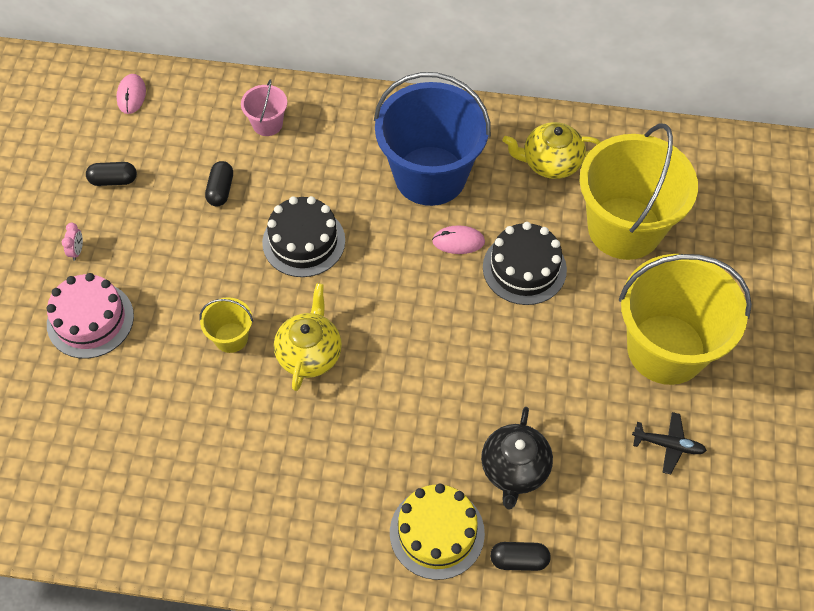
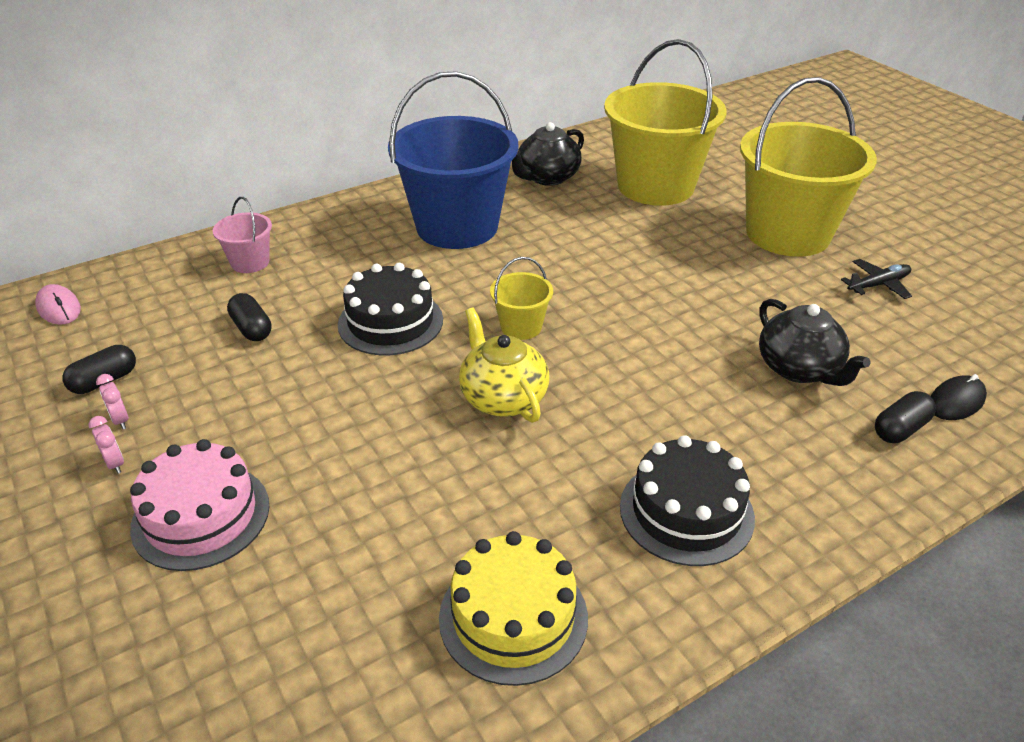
camera: 40 degrees left, 20 degrees down
yellow bucket [200,297,253,353] -> yellow bucket moved to [490,257,553,340]
yellow cake [390,484,485,580] -> yellow cake moved to [439,531,588,686]
pink mouse [432,225,485,254] -> none
black cake [483,222,567,305] -> black cake moved to [620,435,755,566]
yellow teapot [503,122,601,179] -> black teapot [512,122,584,186]
none -> pink clock [96,374,129,429]
none -> black mouse [931,374,987,420]

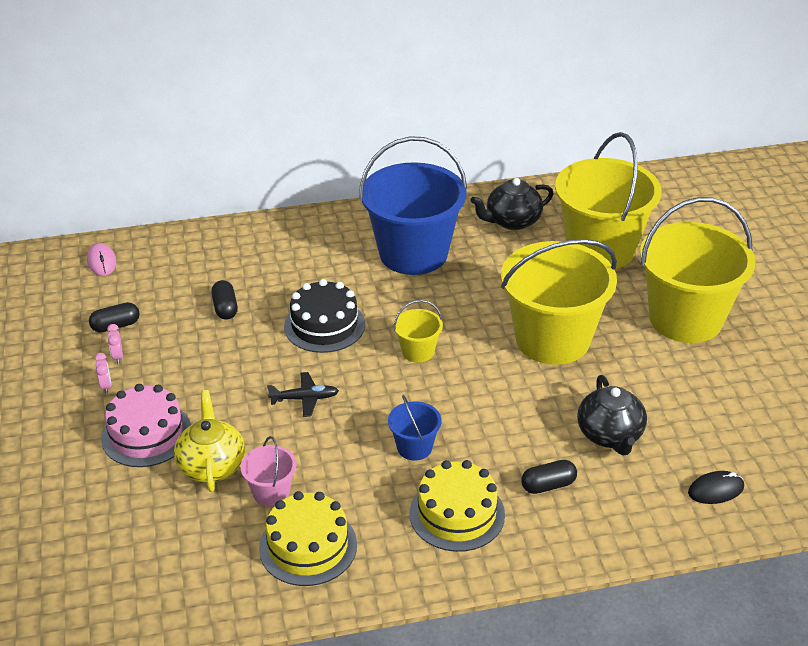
camera: 20 degrees right, 0 degrees up
pink bucket [213,197,272,273] -> pink bucket moved to [240,436,296,507]
yellow teapot [459,307,549,423] -> yellow teapot moved to [174,390,245,492]
black cake [620,435,755,566] -> yellow cake [410,460,505,552]
black plane [841,259,912,299] -> black plane moved to [267,372,339,417]
black capsule [875,391,936,443] -> black capsule moved to [521,460,577,494]
none -> blue bucket [388,395,441,460]
none -> yellow bucket [501,239,617,365]

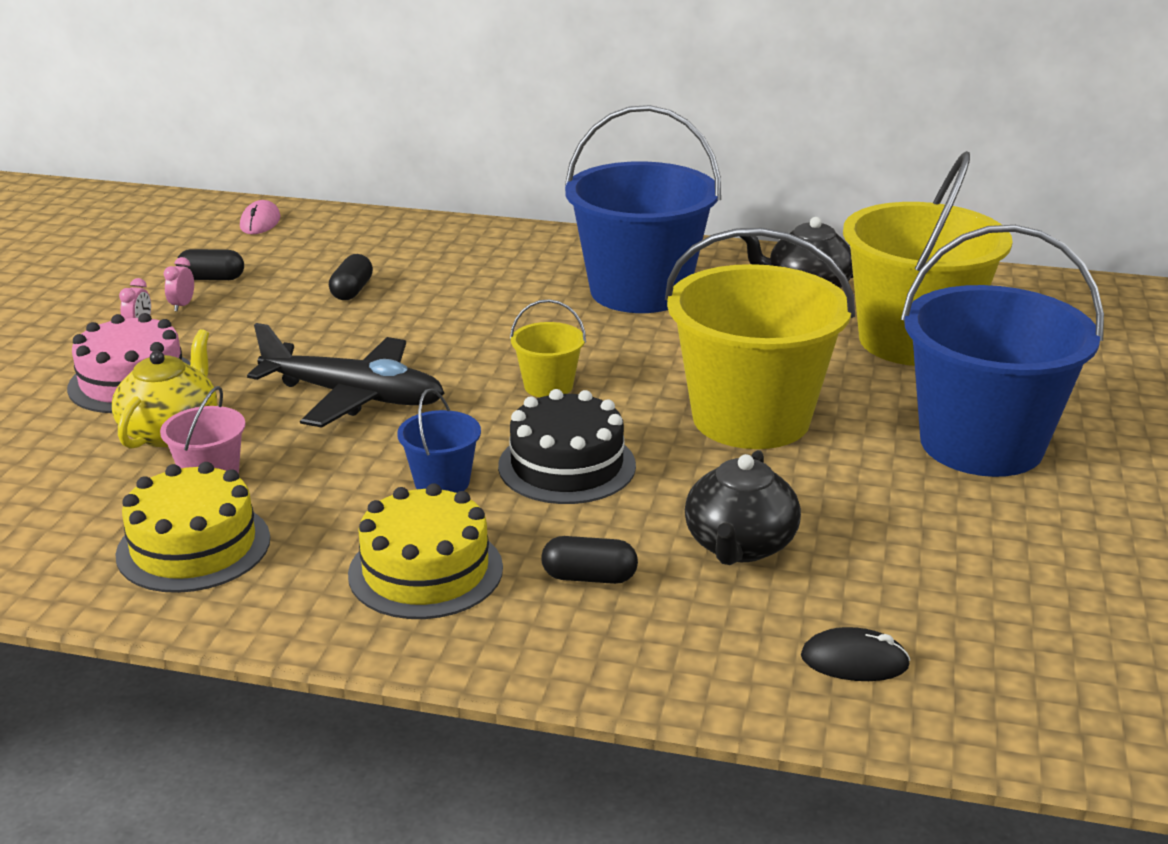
camera: 25 degrees right, 10 degrees down
black plane [267,372,339,417] -> black plane [247,323,444,428], size x1.98
black cake [284,279,365,353] -> black cake moved to [498,389,636,504]
yellow bucket [640,197,756,343] -> blue bucket [901,225,1104,477]

